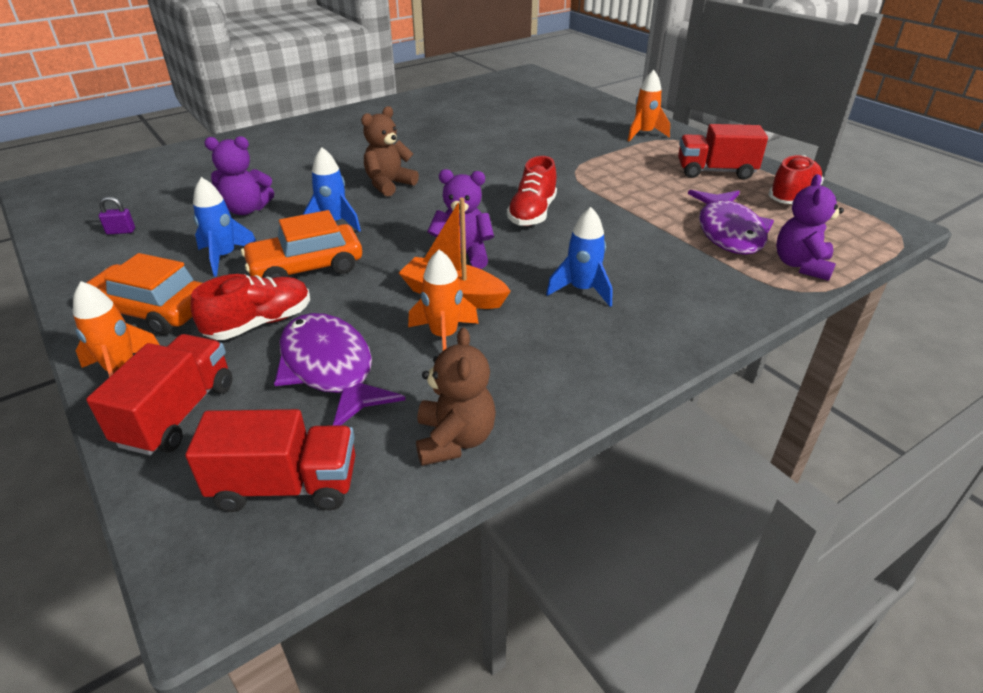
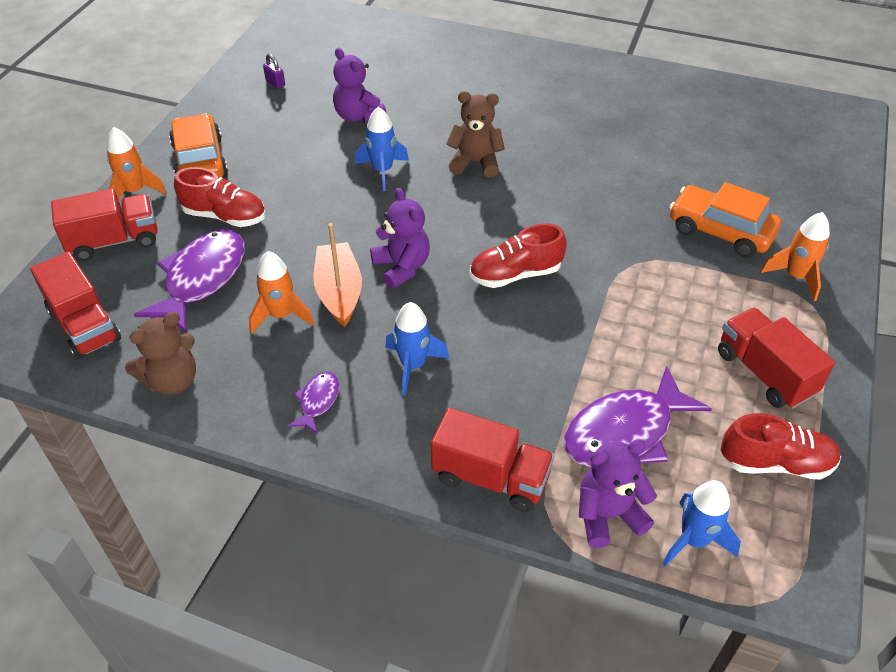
camera: 55 degrees right, 10 degrees up
blue rocket [193,177,256,276] -> blue rocket moved to [662,480,741,566]
orange car [241,210,362,278] -> orange car moved to [670,182,781,258]
none -> purple fish [288,372,340,434]
none -> red truck [431,408,555,512]

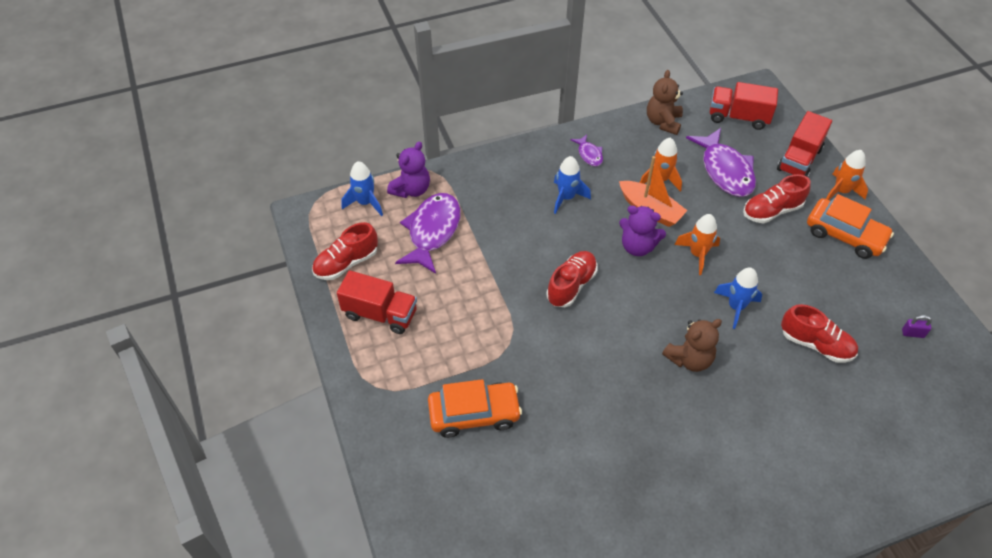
camera: 140 degrees right, 5 degrees up
purple teddy bear [333,48,386,123] -> red shoe [781,304,858,363]
red truck [431,408,555,512] -> none
orange rocket [761,212,830,301] -> orange rocket moved to [674,214,720,275]

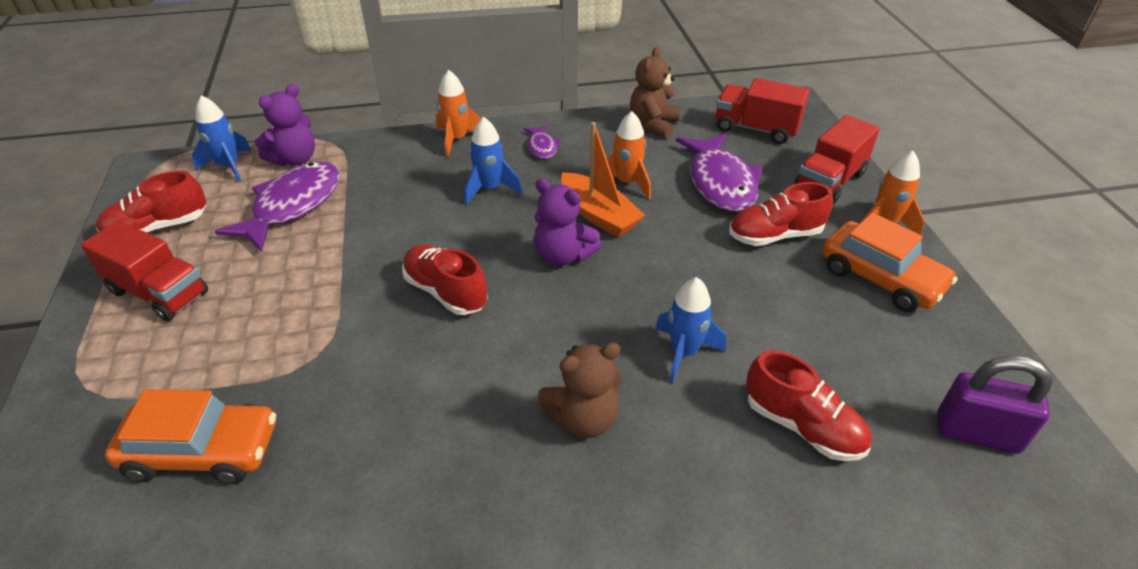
camera: 10 degrees right, 10 degrees down
red shoe [546,251,598,307] -> red shoe turned 90 degrees counterclockwise [402,244,488,315]
orange rocket [674,214,720,275] -> orange rocket moved to [436,70,481,157]
purple padlock [902,315,932,338] -> purple padlock [937,355,1053,454], size x2.10

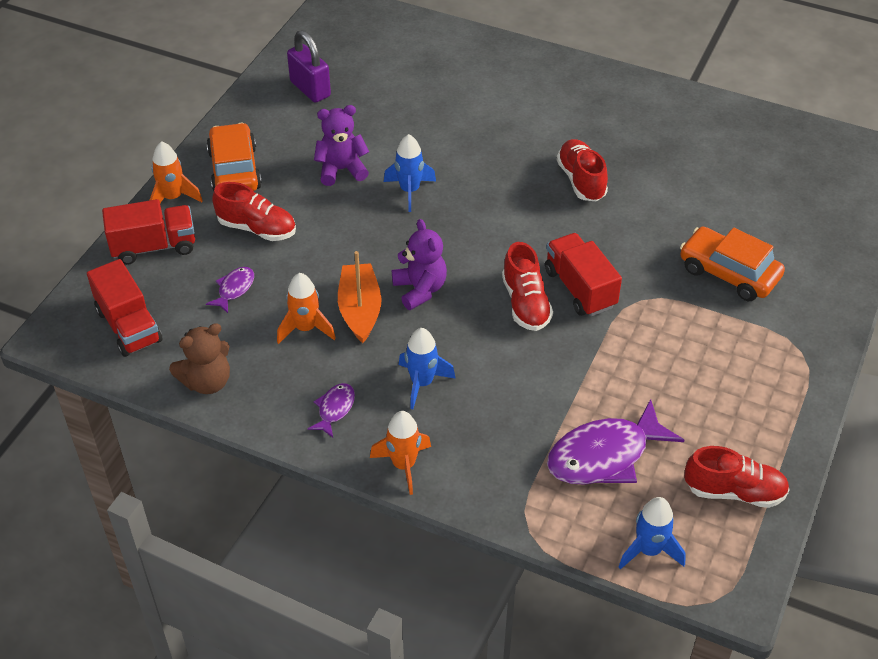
camera: 145 degrees left, 5 degrees up
red truck [81,220,208,321] -> red truck moved to [545,233,622,316]
purple teddy bear [255,84,315,166] -> purple teddy bear moved to [314,105,369,186]
brown teddy bear [538,343,622,438] -> none
purple fish [676,133,763,212] -> purple fish [206,267,254,313], size x0.48
red shoe [746,350,872,461] -> red shoe moved to [556,139,608,201]

